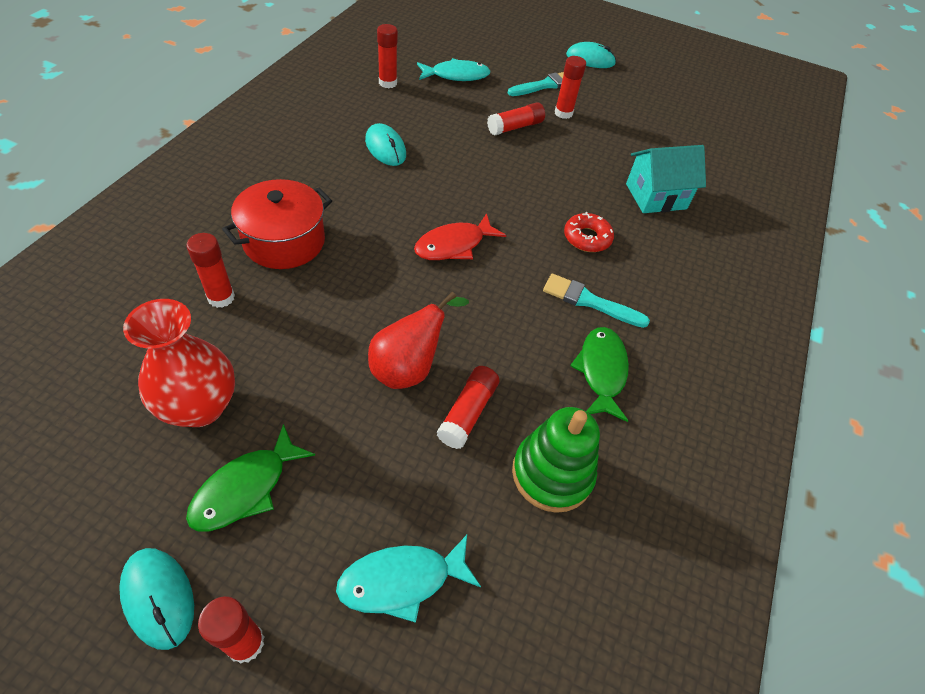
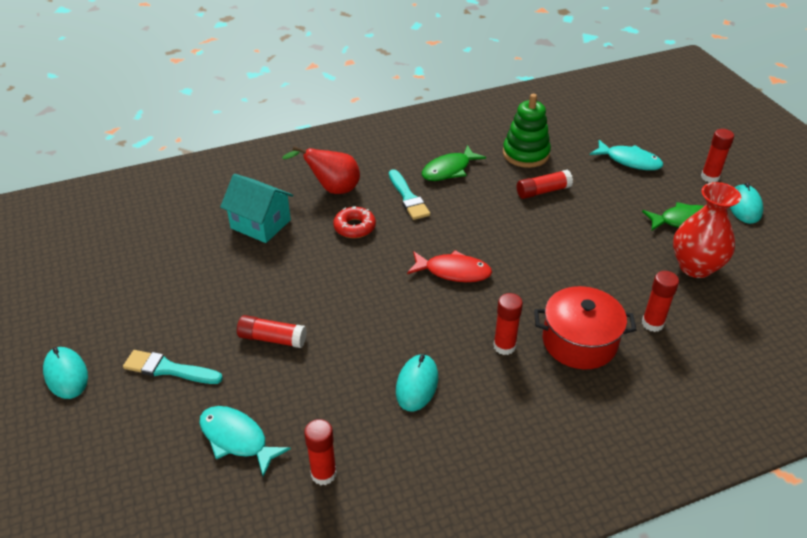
camera: 130 degrees left, 10 degrees down
red pear [368,292,469,389] -> red pear moved to [282,146,360,194]
red glue stick [555,56,586,119] -> red glue stick moved to [493,293,523,355]

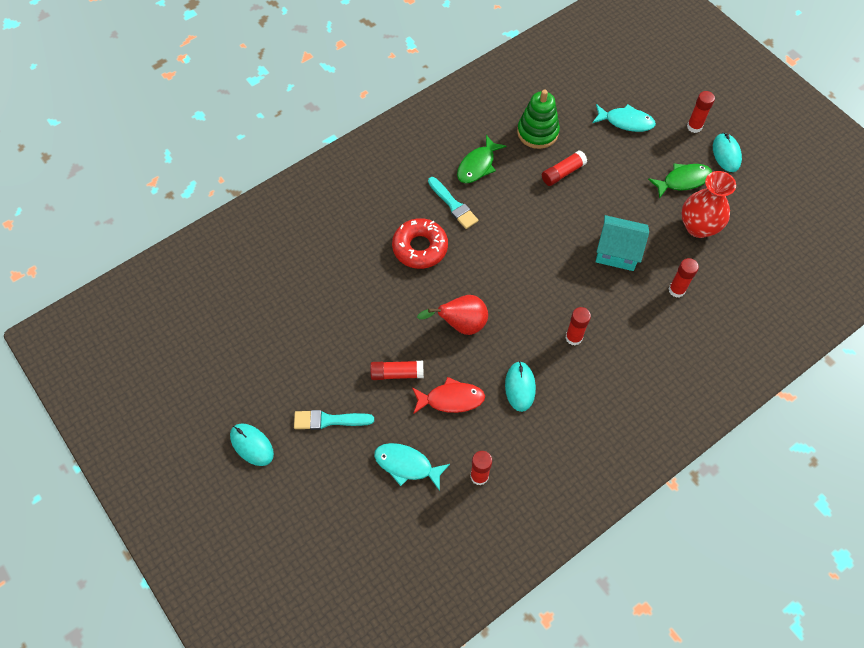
camera: 15 degrees left, 20 degrees up
turquoise house [220,174,293,243] -> turquoise house moved to [596,215,649,271]
red pear [282,146,360,194] -> red pear moved to [417,295,488,335]
red donut [333,207,376,238] -> red donut [392,218,448,269], size x1.54
red fish [407,250,492,282] -> red fish moved to [412,377,485,414]
red pot [534,286,637,369] -> none

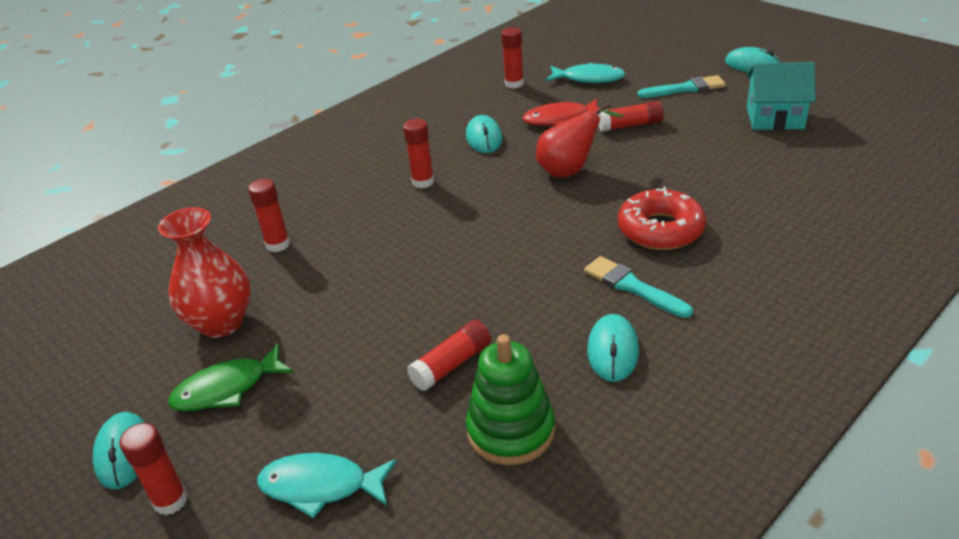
camera: 175 degrees right, 25 degrees down
green fish [457,135,506,183] -> turquoise mouse [587,314,639,382]
turquoise house [596,215,649,271] -> turquoise house moved to [746,62,816,130]

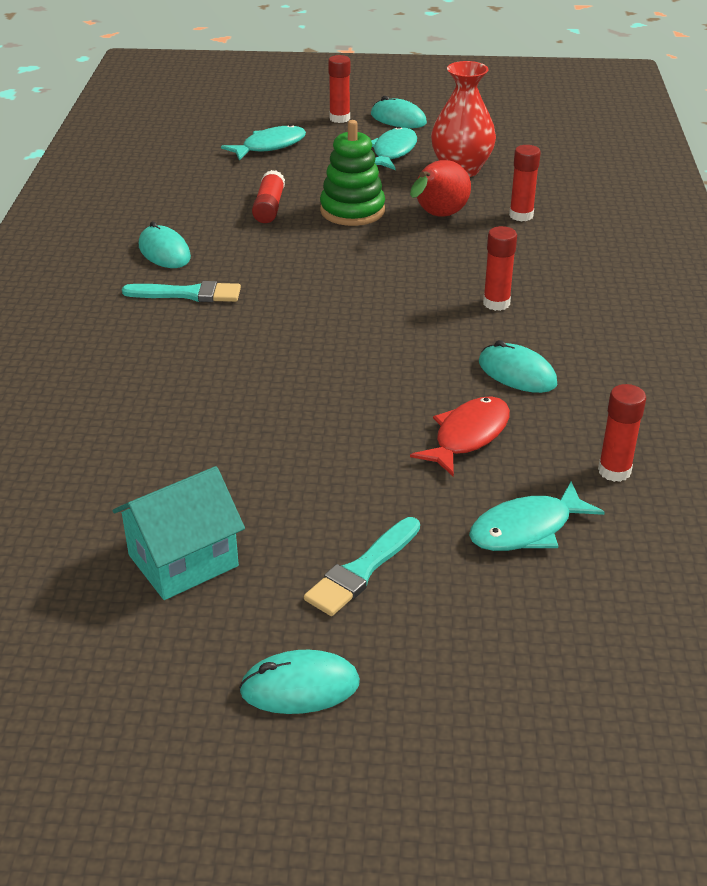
camera: 135 degrees right, 0 degrees up
green fish [168,343,294,411] -> turquoise fish [371,127,417,170]
green stacking toy [466,334,555,465] -> green stacking toy moved to [320,120,385,226]
red pear [536,102,624,178] -> red pear moved to [410,160,471,217]
red glue stick [598,101,664,132] -> none
red donut [618,187,706,250] -> none

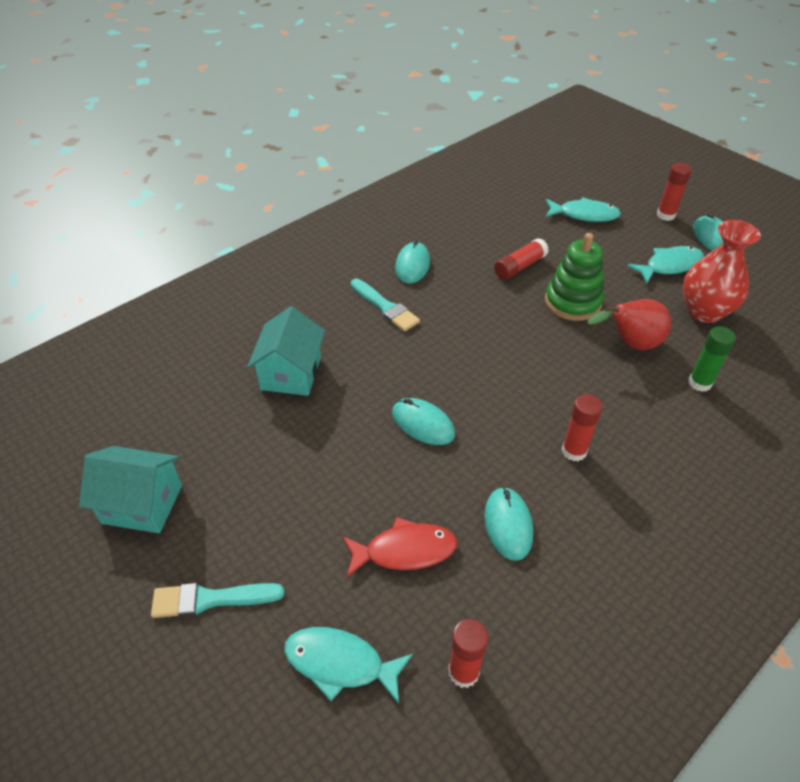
camera: 45 degrees right, 10 degrees up
turquoise mouse [239,650,360,714] -> turquoise mouse moved to [392,398,455,445]
red glue stick [509,145,541,222] -> green glue stick [688,326,736,392]
none -> turquoise house [247,306,325,396]

